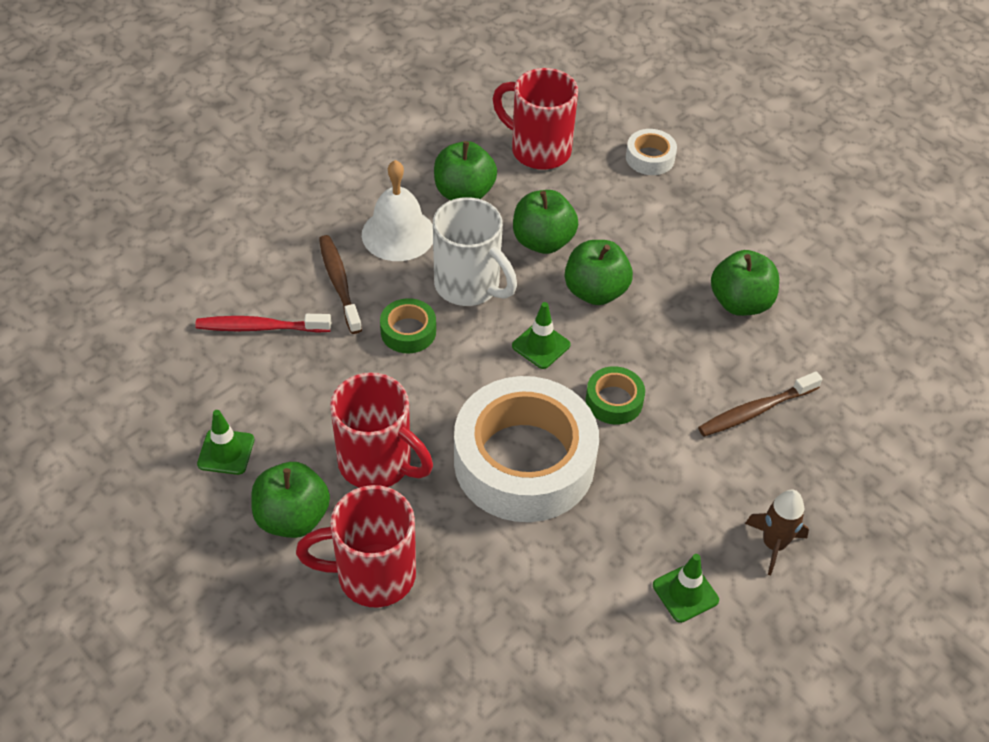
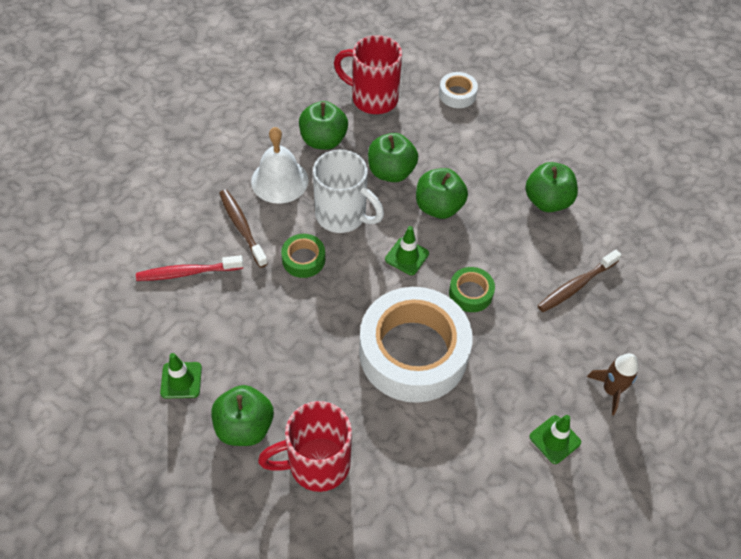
camera: 10 degrees left, 5 degrees up
red mug [330,372,433,488] -> none

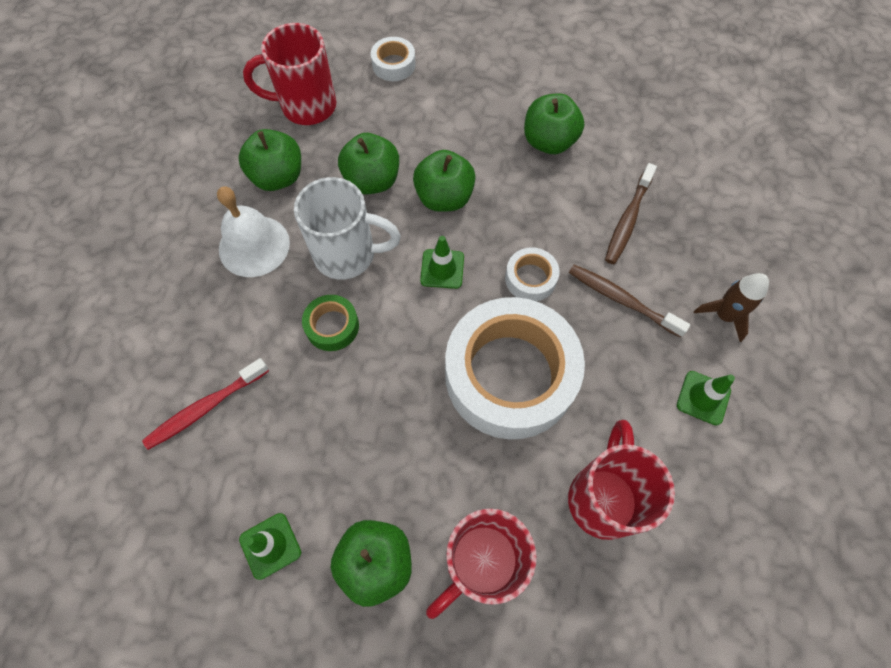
camera: 25 degrees left, 10 degrees up
brown toothbrush [219,189,268,268] -> brown toothbrush moved to [569,265,690,338]
green tape [449,267,495,312] -> white tape [505,247,559,302]
none -> red mug [568,420,675,540]

